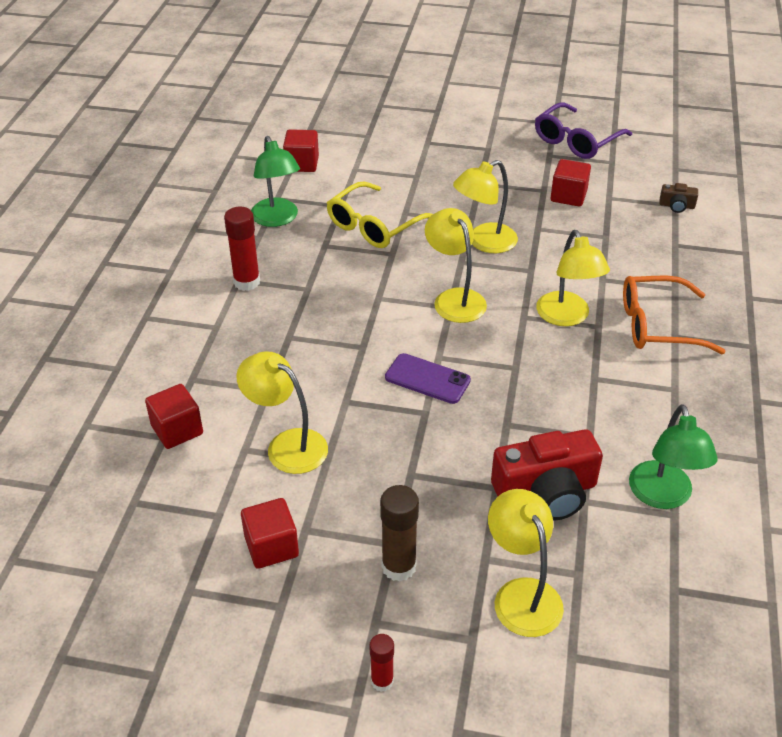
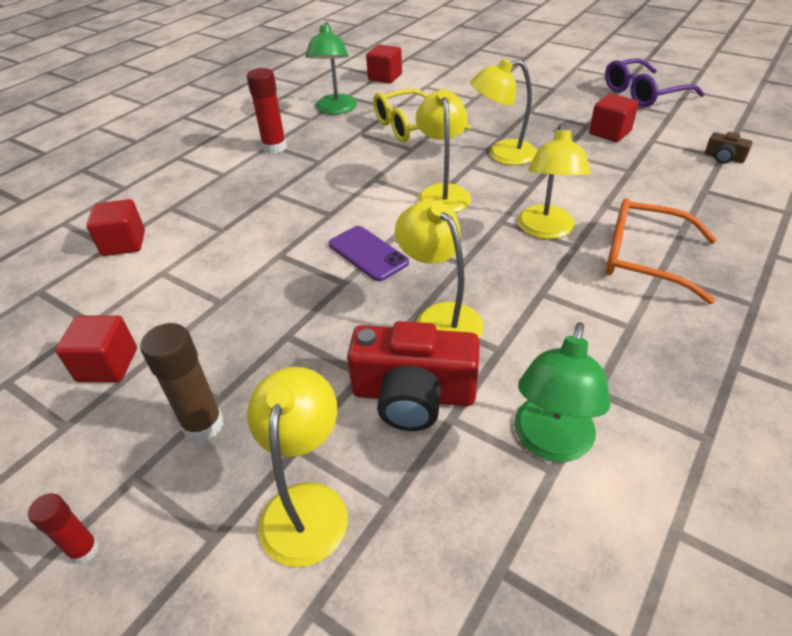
camera: 25 degrees right, 0 degrees up
yellow lamp [236,351,328,474] -> yellow lamp moved to [395,200,483,338]

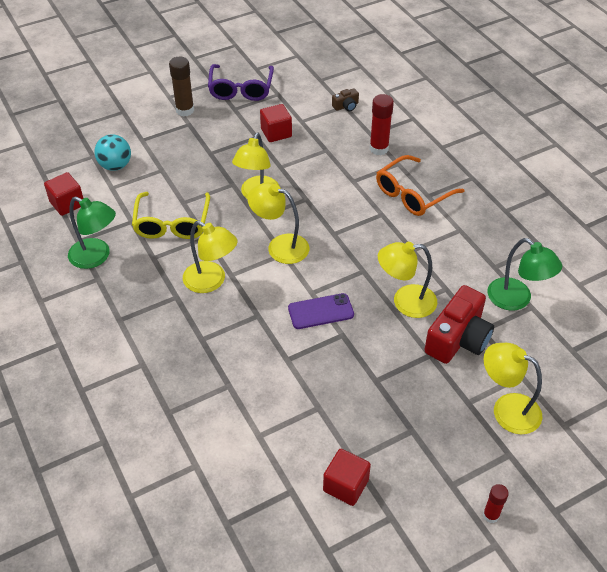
camera: 65 degrees left, 5 degrees up
red cube [86,199,145,256] -> none
brown glue stick [140,323,224,442] -> brown glue stick moved to [169,57,194,116]
red glue stick [247,68,287,154] -> red glue stick moved to [370,94,394,155]
yellow lamp [517,123,591,239] -> yellow lamp moved to [183,221,238,293]
none -> turquoise ball [94,134,131,171]

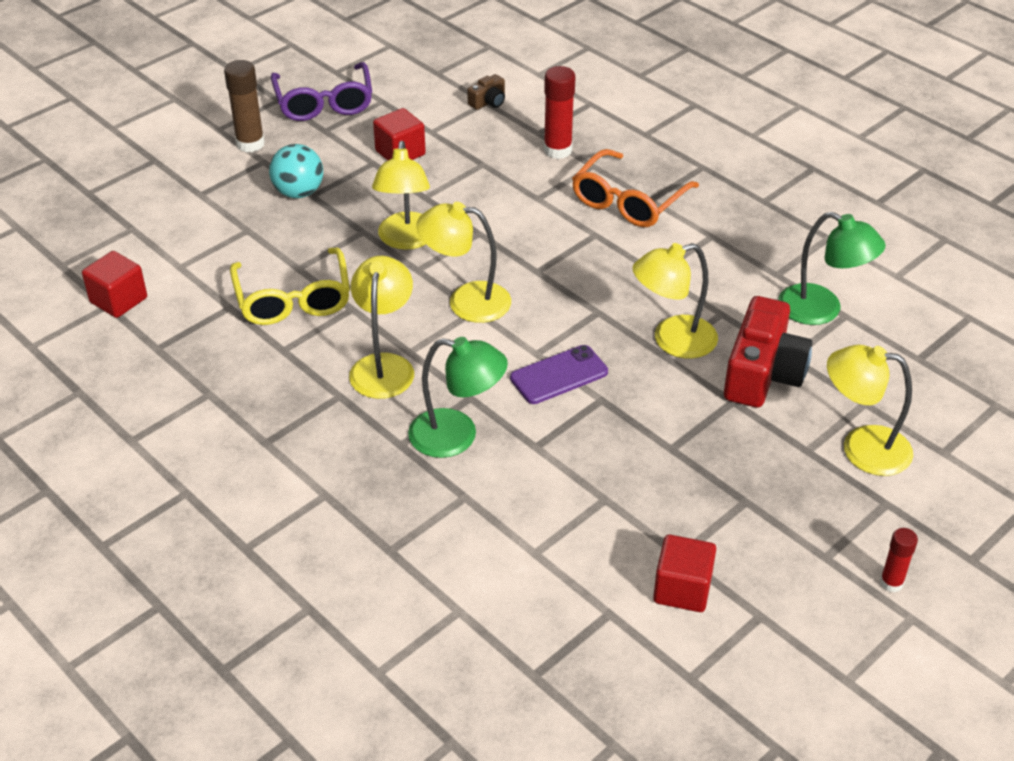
camera: 15 degrees left, 5 degrees down
green lamp [68,197,116,269] -> green lamp moved to [408,337,508,458]
turquoise ball [94,134,131,171] -> turquoise ball moved to [269,144,323,198]
yellow lamp [183,221,238,293] -> yellow lamp turned 105 degrees counterclockwise [349,256,414,399]

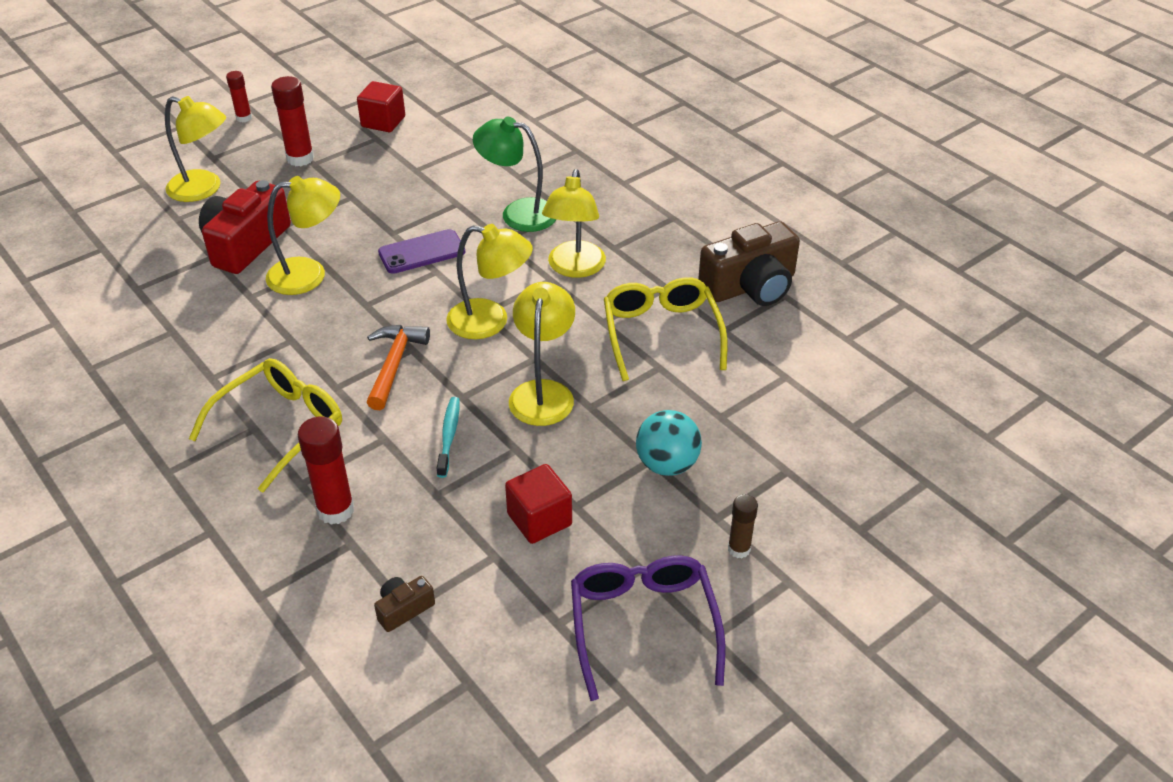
camera: 175 degrees left, 0 degrees up
red cube [82,251,147,318] -> none
brown glue stick [224,60,265,152] -> brown glue stick [728,494,758,558], size x0.60
orange glasses [572,149,699,227] -> yellow glasses [189,358,342,492]
green lamp [778,212,886,325] -> none
none -> red glue stick [271,76,314,166]
none -> orange hammer [367,325,430,410]
none -> turquoise toothbrush [437,397,459,478]
none -> brown camera [698,222,800,306]

